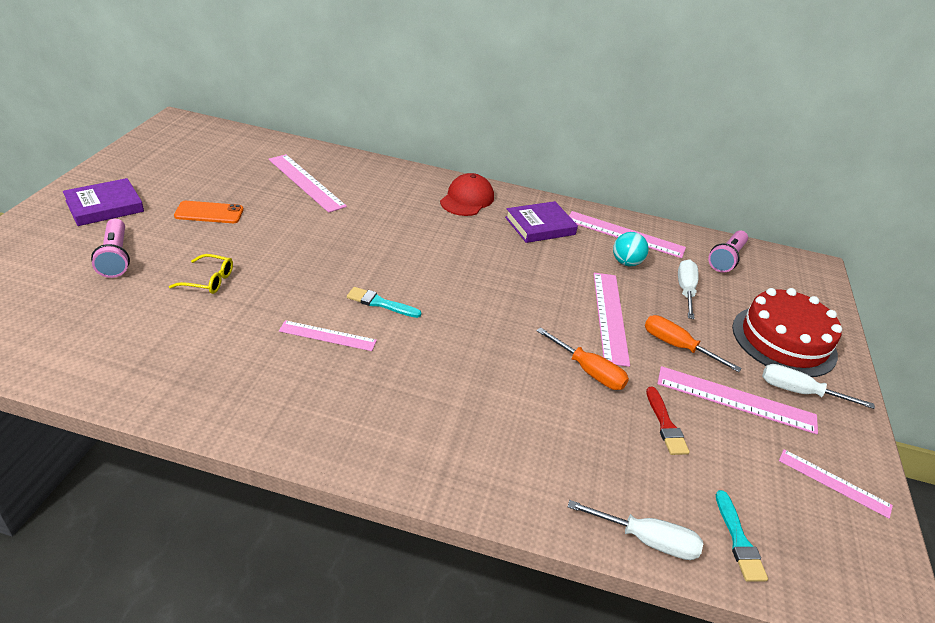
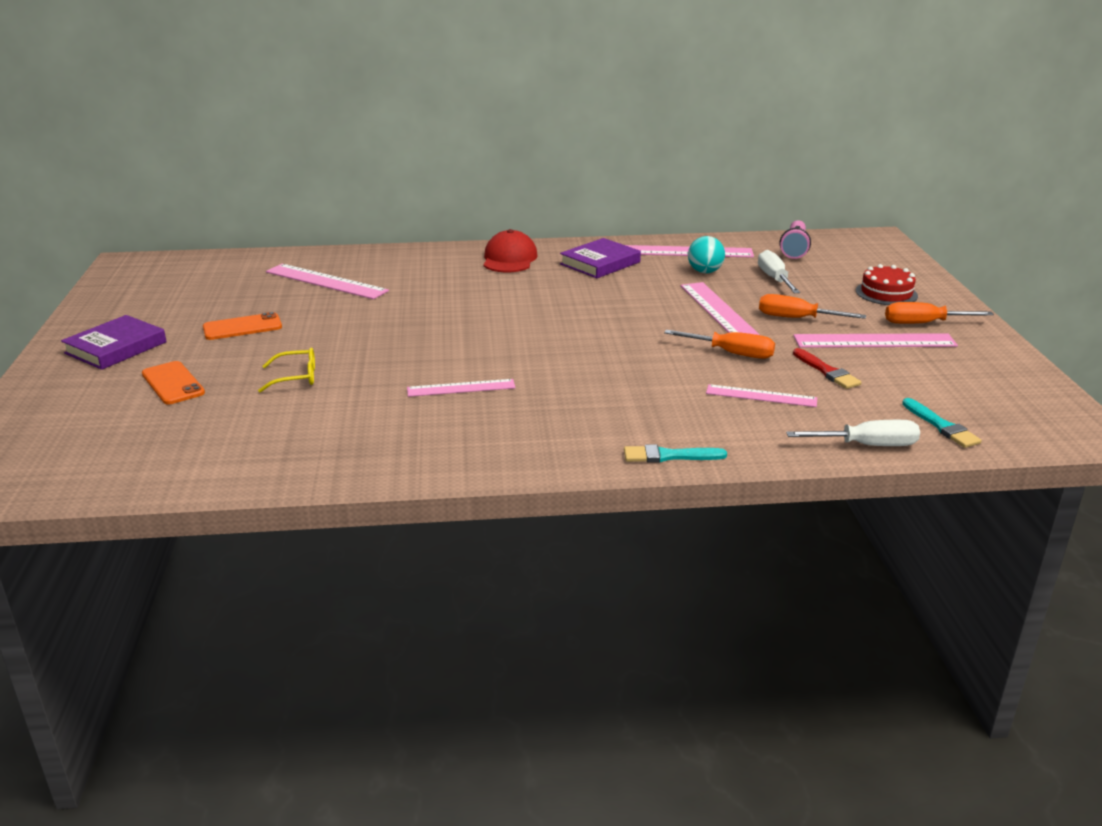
camera: 15 degrees left, 10 degrees down
pink flashlight [91,219,130,278] -> orange phone [142,361,205,405]
turquoise brush [347,287,421,318] -> turquoise brush moved to [624,444,727,463]
red cake [732,288,842,377] -> red cake [856,264,918,305], size x0.58
white screwdriver [762,364,875,409] -> orange screwdriver [885,302,994,324]
pink ruler [779,449,893,518] -> pink ruler moved to [706,384,817,407]

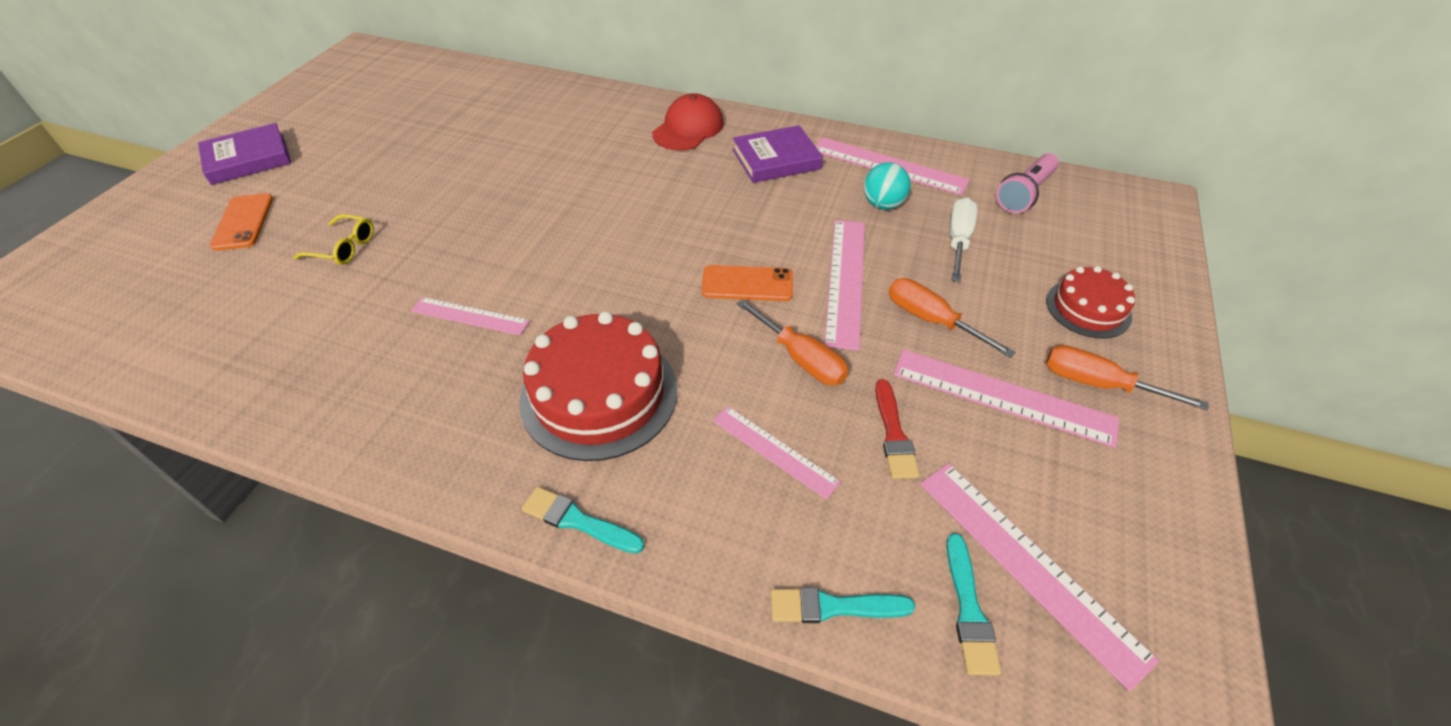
camera: 25 degrees right, 20 degrees up
orange phone [203,312,282,340] -> orange phone moved to [701,265,793,301]
pink ruler [266,264,389,299] -> pink ruler moved to [920,463,1159,692]
white screwdriver [786,420,920,446] -> turquoise brush [771,587,915,623]
none -> red cake [519,311,677,461]

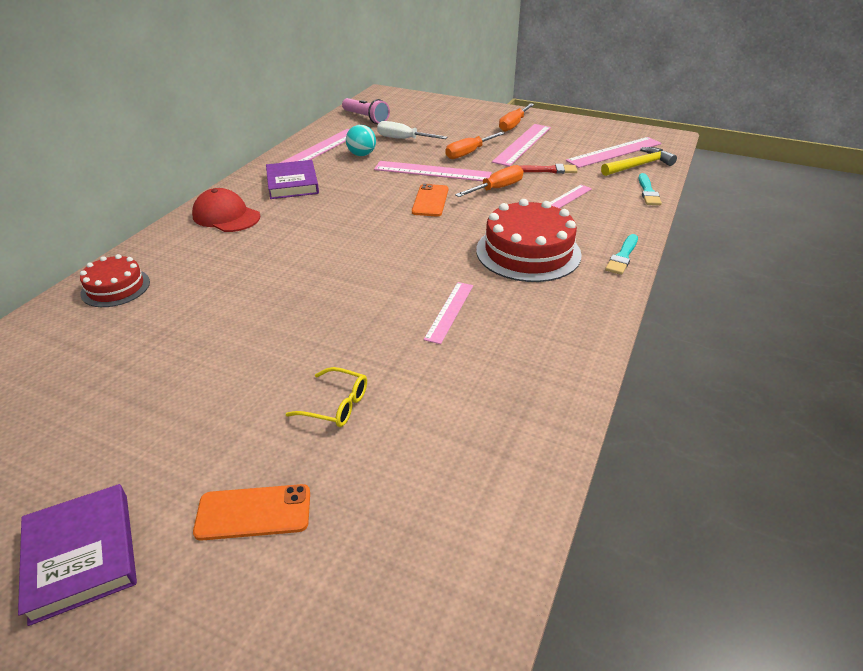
camera: 85 degrees left, 10 degrees down
yellow glasses [293,214,374,265] -> yellow glasses turned 90 degrees clockwise [286,367,367,427]
turquoise brush [946,533,1001,676] -> yellow hammer [601,147,677,176]
red cake [1046,266,1135,339] -> red cake moved to [80,254,150,307]

